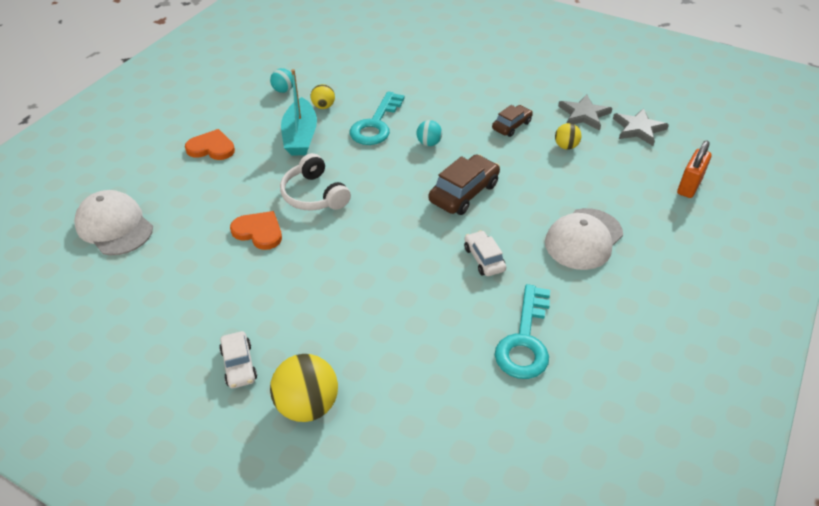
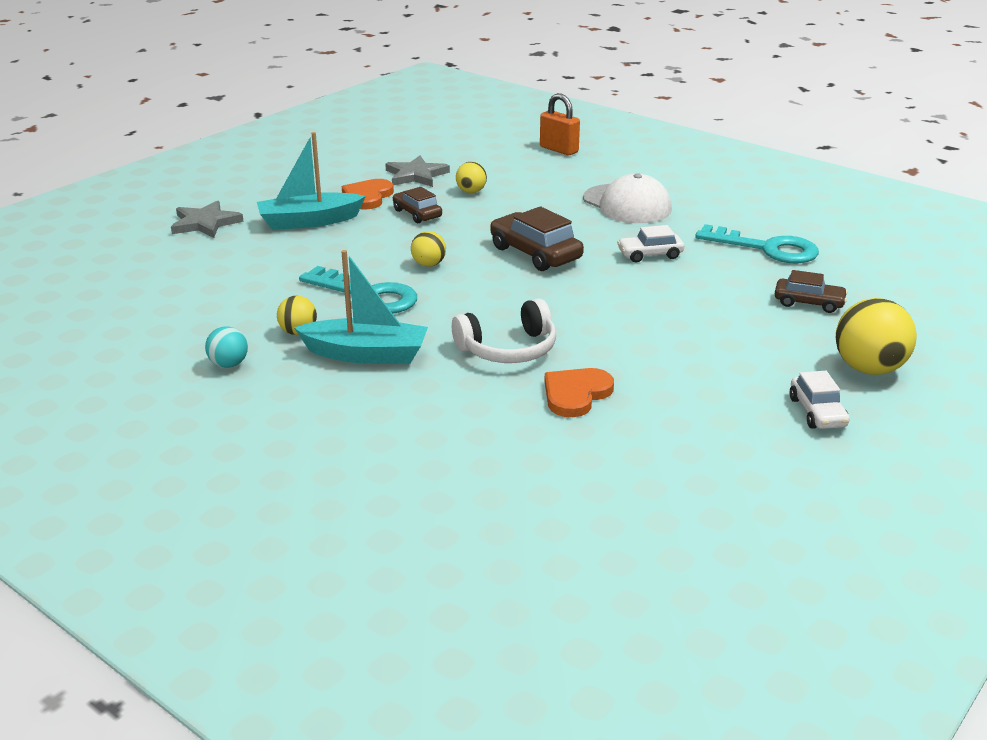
camera: 80 degrees left, 15 degrees down
white cap [74,190,153,255] -> none
orange heart [185,129,235,160] -> orange heart moved to [342,179,394,210]
white car [219,331,257,389] -> white car turned 90 degrees clockwise [790,371,850,429]
turquoise ball [416,120,442,146] -> yellow ball [411,231,446,267]
grey star [613,108,669,146] -> grey star moved to [171,200,244,238]
none -> turquoise boat [257,132,366,230]
none -> brown car [775,270,848,313]

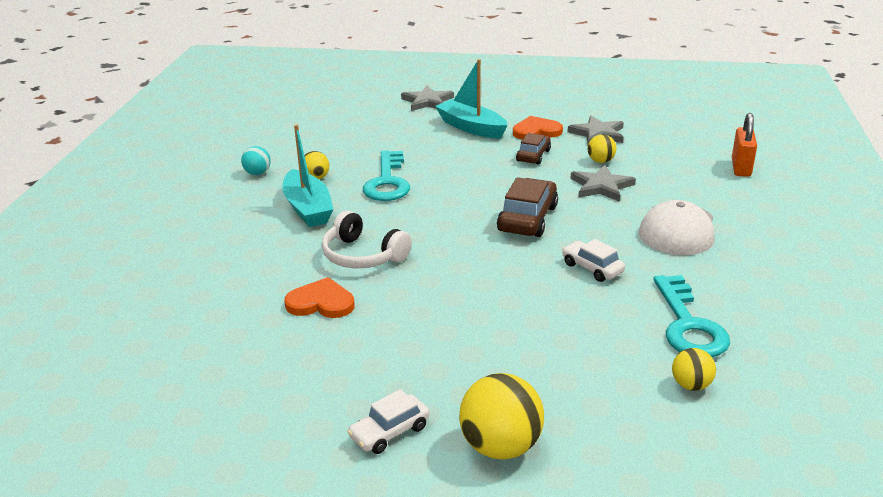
camera: 60 degrees right, 0 degrees up
yellow ball [411,231,446,267] -> yellow ball moved to [672,348,716,391]
brown car [775,270,848,313] -> none
none -> grey star [571,165,636,202]

